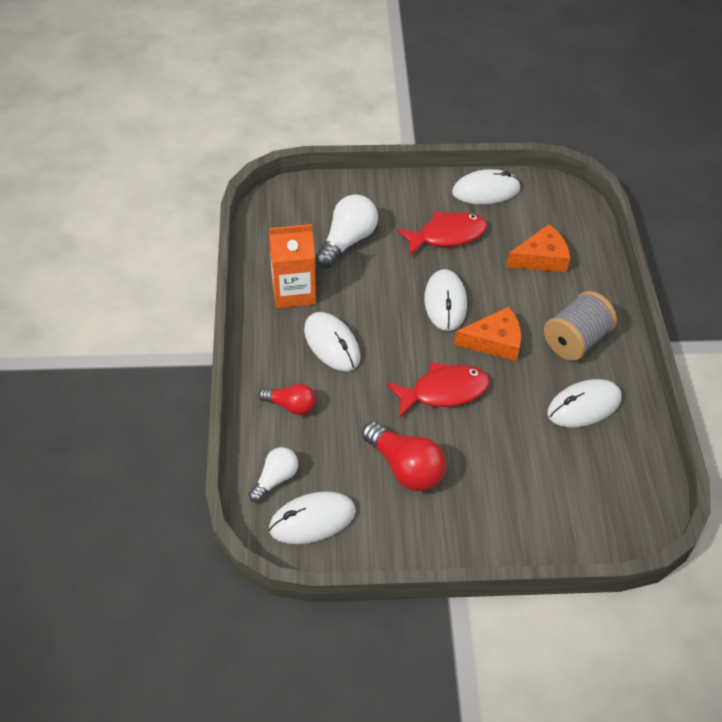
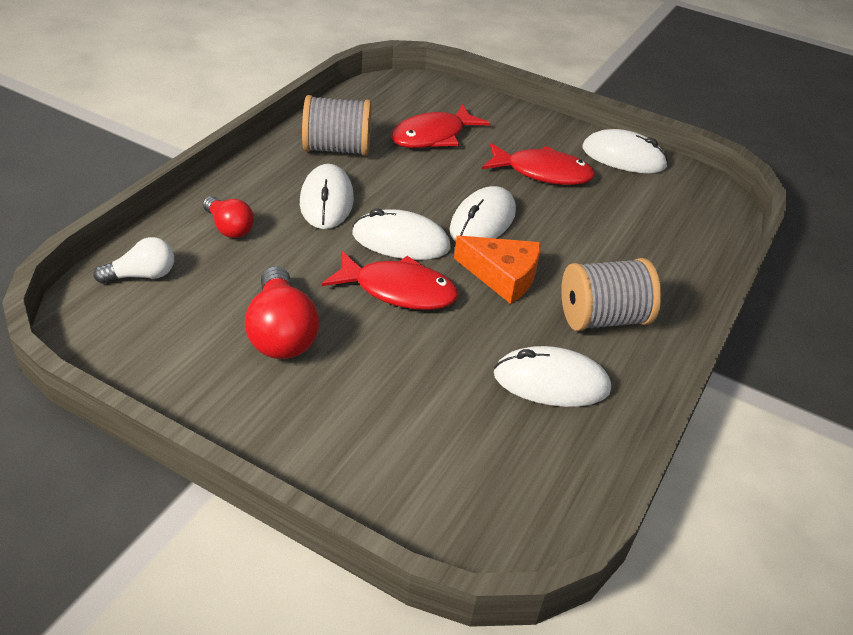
camera: 30 degrees right, 10 degrees down
orange carton [269,224,316,308] -> grey spool [302,95,372,156]
white mouse [269,491,356,544] -> white mouse moved to [352,208,451,260]
white light bulb [315,194,378,268] -> red fish [391,104,490,148]
orange cheese [506,224,570,273] -> none

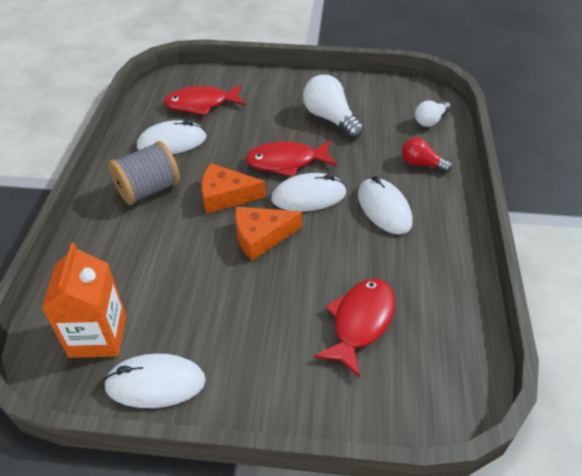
camera: 160 degrees right, 5 degrees up
red light bulb [245,266,319,359] -> white light bulb [303,74,364,139]
grey spool [302,95,372,156] -> none
white mouse [450,186,516,242] -> orange cheese [235,207,302,261]
red fish [482,143,595,185] -> red fish moved to [164,85,246,116]
none -> orange carton [42,243,126,358]

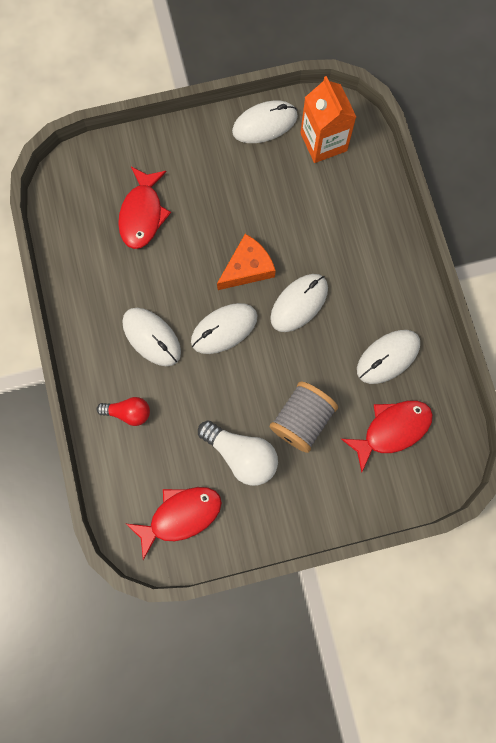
camera: 160 degrees right, 30 degrees up
grey spool [108,141,180,205] -> grey spool moved to [269,381,338,453]
orange cheese [201,163,266,214] -> white mouse [270,274,328,332]
red fish [245,140,337,177] -> red fish moved to [125,487,222,560]
white light bulb [415,100,451,127] -> none

